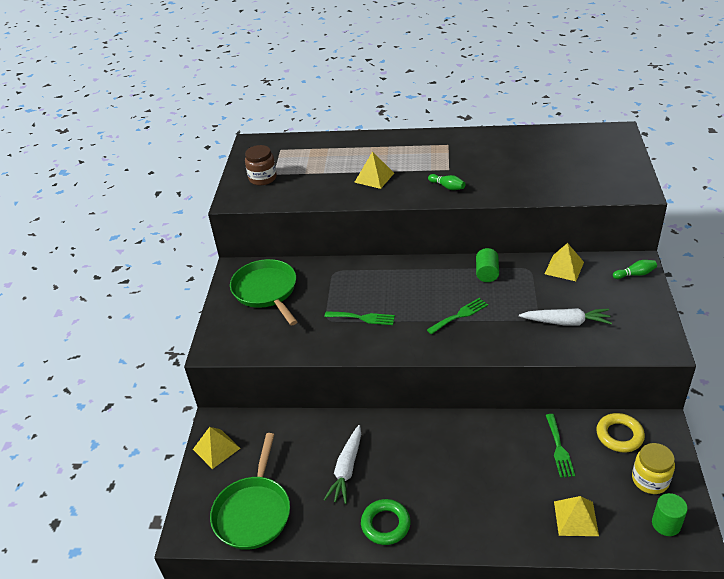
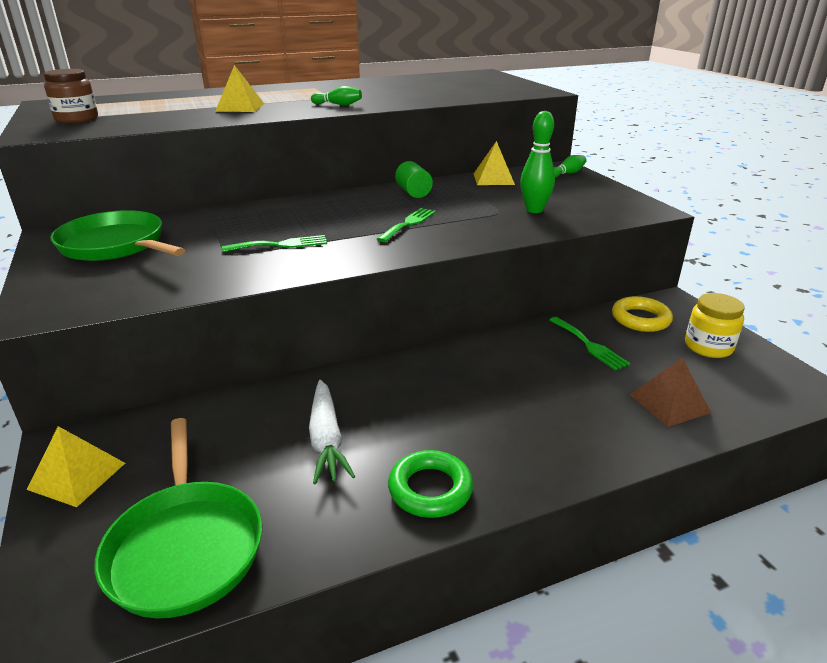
camera: 30 degrees left, 10 degrees down
white carrot [519,308,612,326] -> green bowling pin [520,111,555,213]
yellow pyramid [554,496,599,536] -> brown pyramid [630,358,711,427]
green cylinder [652,493,688,536] -> none

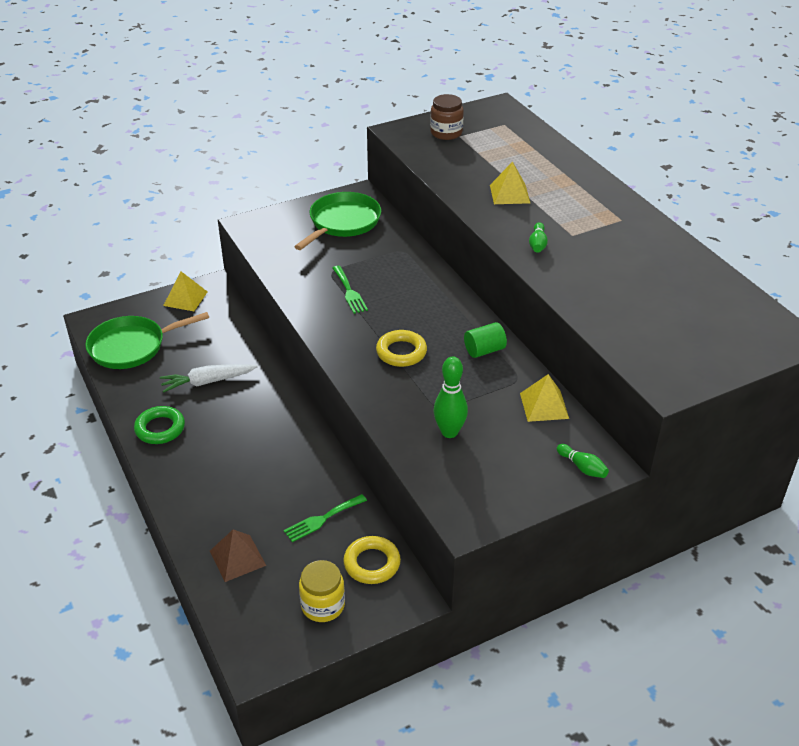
camera: 85 degrees right, 10 degrees up
green fork [377,208,436,242] -> yellow ring [376,330,427,367]

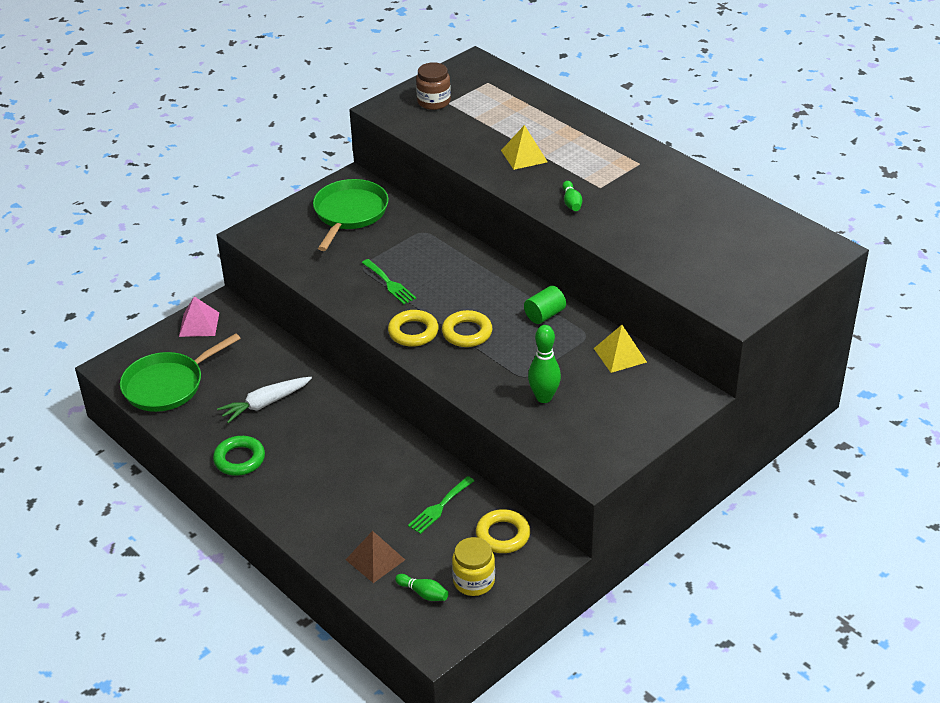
camera: 15 degrees left, 0 degrees up
yellow pyramid [163,272,207,311] -> pink pyramid [179,296,219,337]
green bowling pin [557,444,609,478] -> green bowling pin moved to [395,574,449,601]
none -> yellow ring [388,310,439,347]

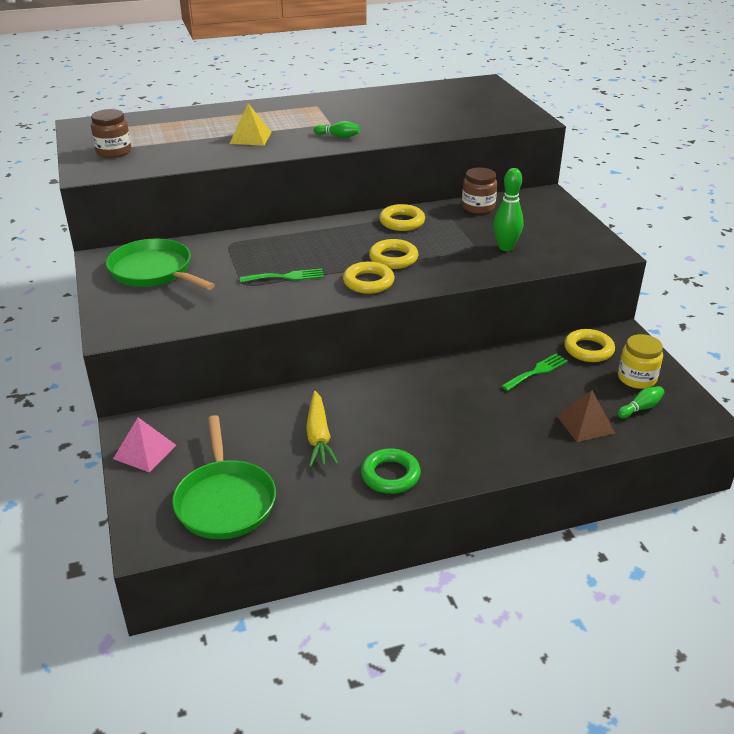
camera: 65 degrees left, 5 degrees down
white carrot [217,377,312,423] -> yellow carrot [306,391,339,467]
green fork [408,476,474,534] -> green fork turned 105 degrees counterclockwise [501,354,568,391]
green cylinder [524,286,566,324] -> yellow ring [379,204,425,231]
yellow pyramid [594,325,647,373] -> brown jar [462,168,497,214]

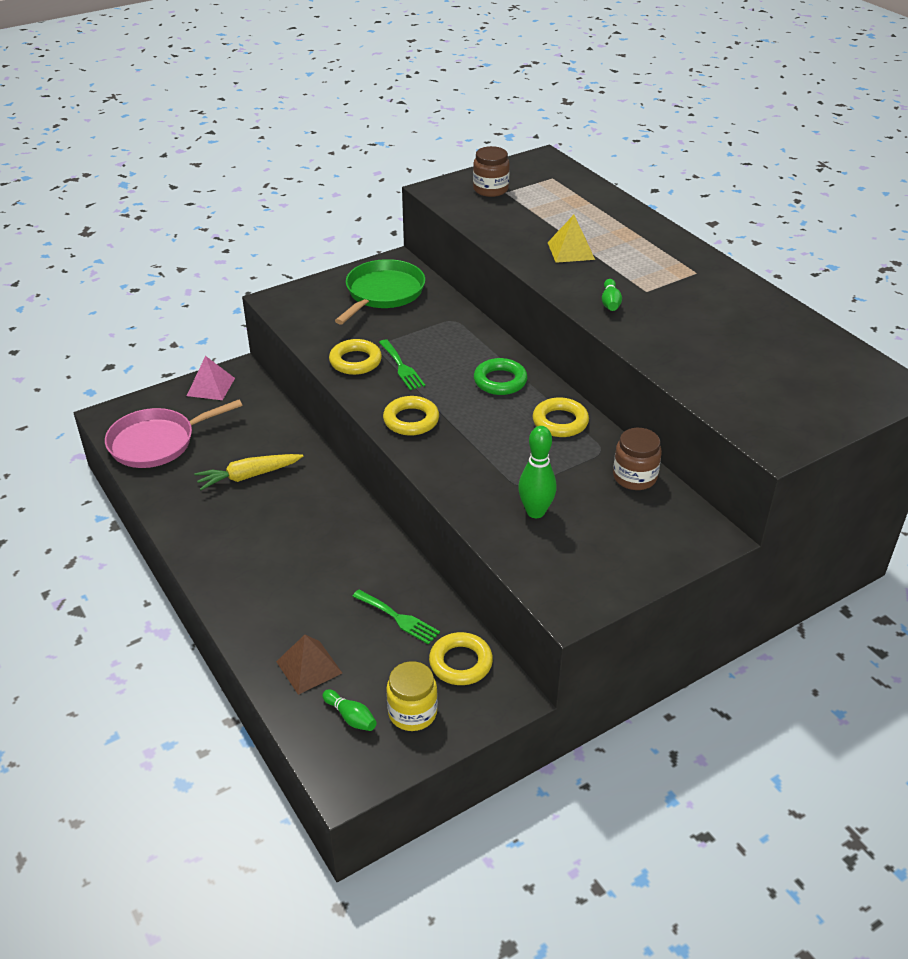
camera: 75 degrees right, 5 degrees up
green pan [172,415,276,539] -> pink pan [105,400,243,468]
green ring [361,448,421,494] -> green ring moved to [474,358,528,395]
yellow ring [369,239,418,269] -> yellow ring moved to [329,339,382,375]

